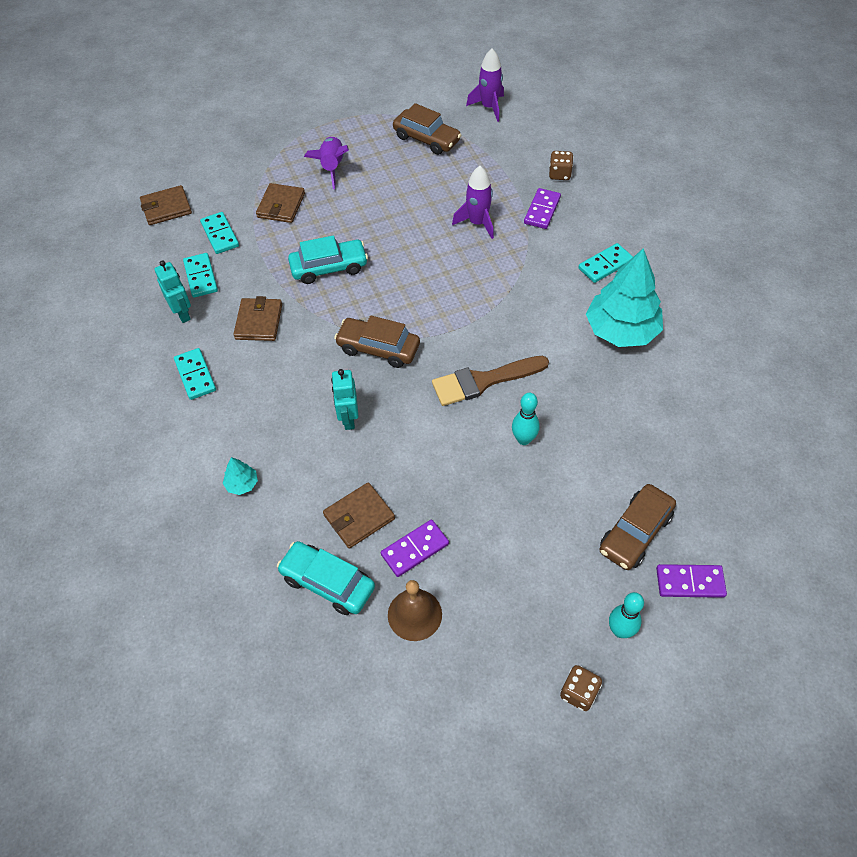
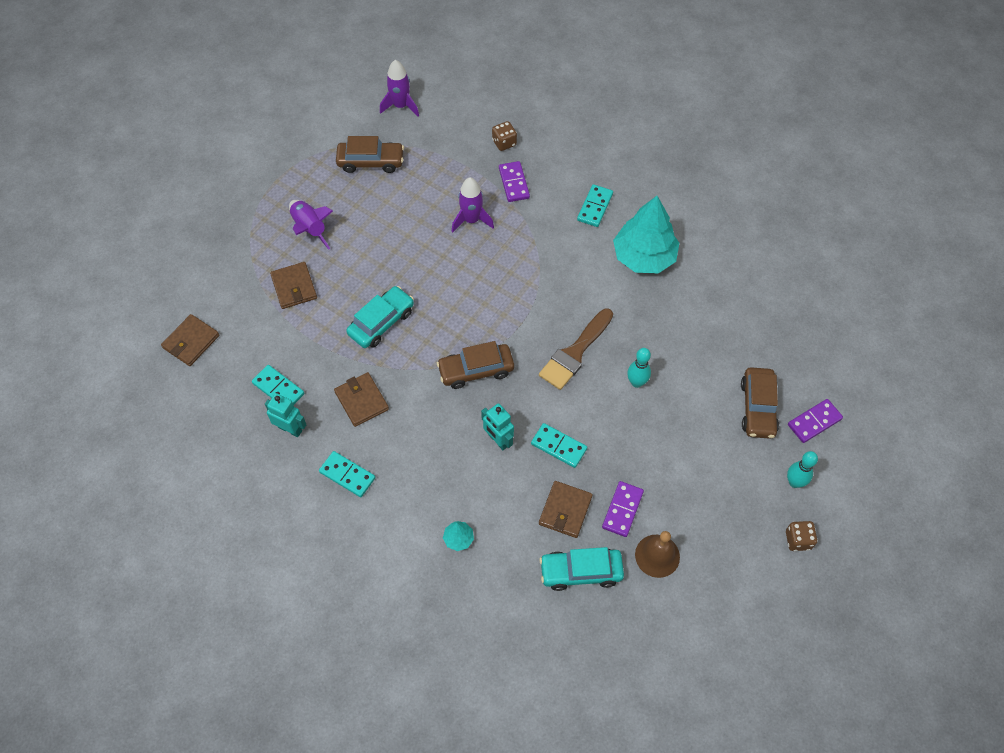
camera: 35 degrees left, 5 degrees up
turquoise domino [200,212,239,254] -> turquoise domino moved to [531,423,587,468]

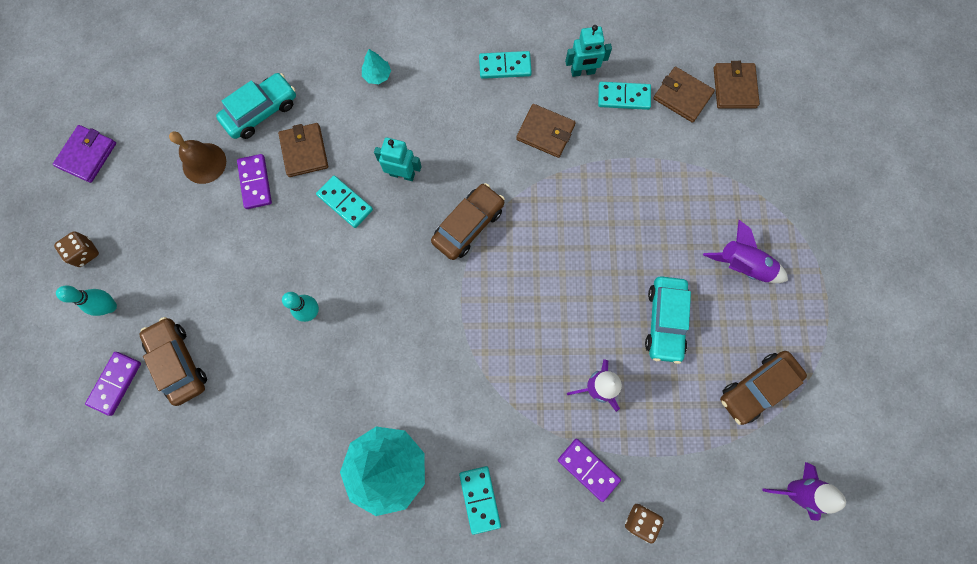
camera: 145 degrees right, 15 degrees up
brown wallet [270,262,317,309] -> brown wallet moved to [653,67,715,123]
turquoise car [346,286,414,348] -> turquoise car moved to [645,276,691,364]
turquoise domino [531,423,587,468] -> turquoise domino turned 45 degrees clockwise [316,176,373,228]
brown brush [539,308,613,390] -> none
none -> purple wallet [53,125,116,183]

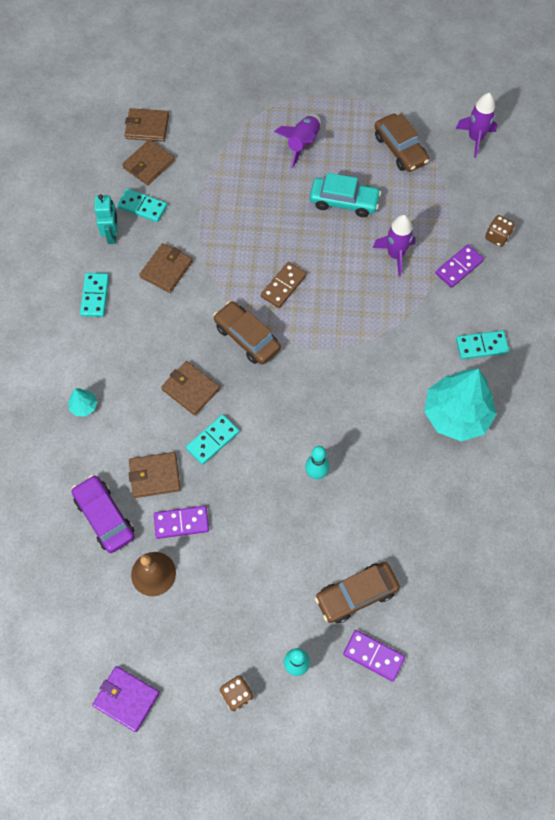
camera: 85 degrees left, 10 degrees down
turquoise car [216,73,296,139] -> purple car [72,475,135,553]
turquoise robot [374,137,422,181] -> brown wallet [161,361,220,416]
turquoise domino [598,82,651,110] -> turquoise domino turned 75 degrees counterclockwise [117,188,167,222]
none -> brown domino [261,262,307,308]

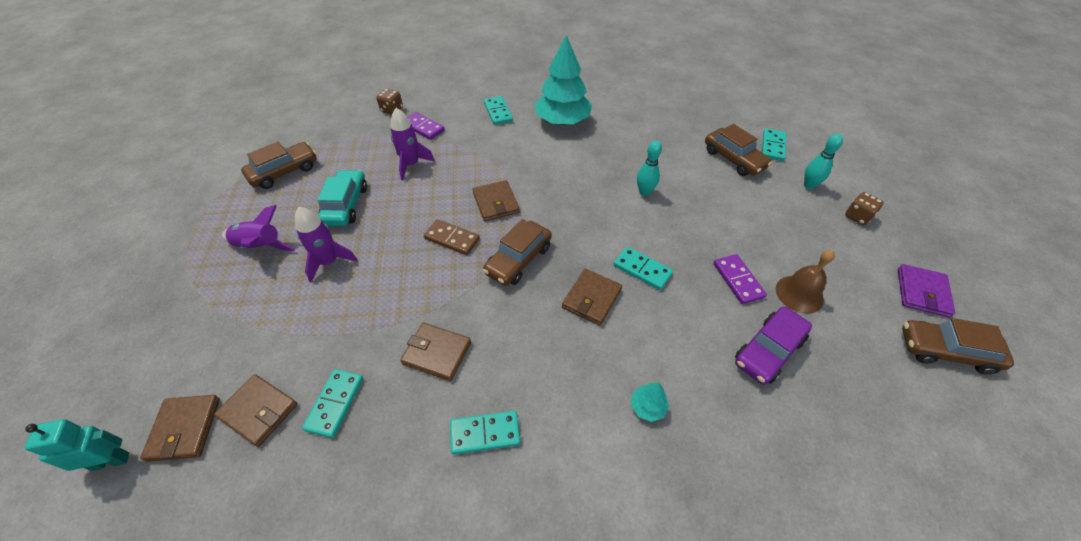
camera: 100 degrees left, 15 degrees down
turquoise robot [94,194,118,244] -> turquoise robot moved to [24,419,129,471]
brown wallet [129,452,181,498] -> brown wallet moved to [473,180,520,221]
purple domino [343,630,405,682] -> turquoise domino [762,128,786,161]
purple rocket [455,93,497,158] -> purple rocket moved to [295,207,358,282]
none -> brown car [902,318,1014,375]

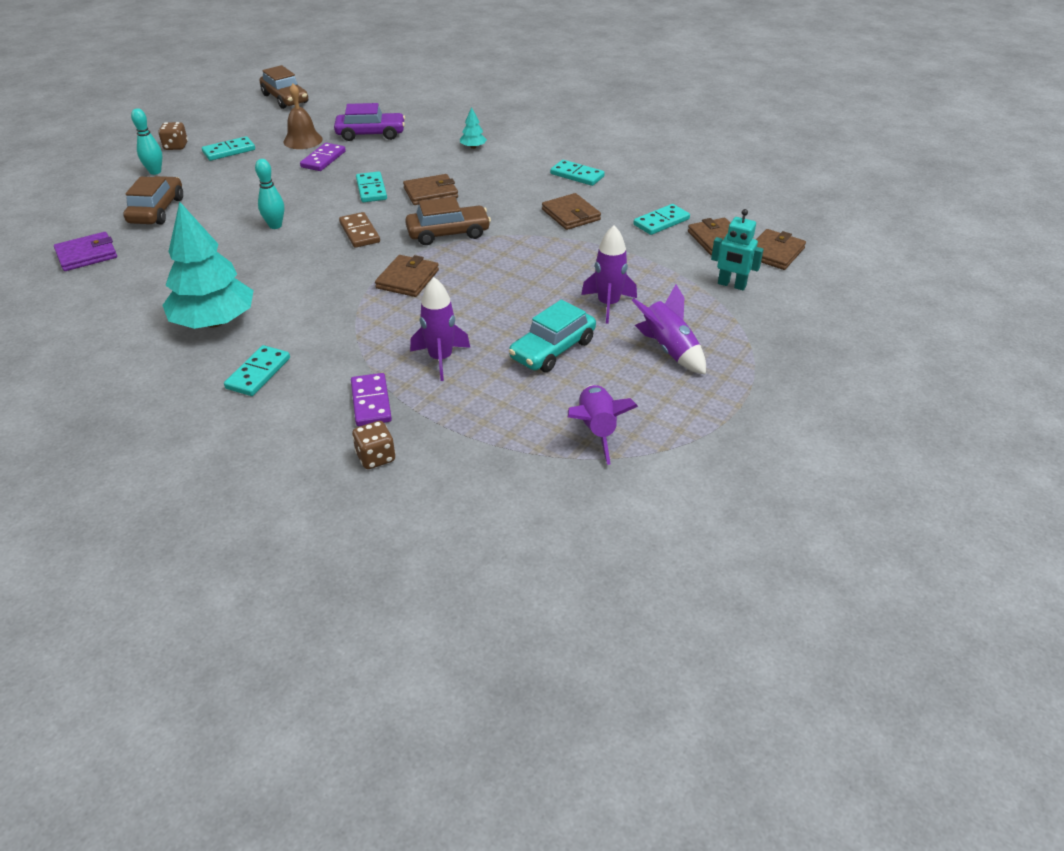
camera: 140 degrees left, 10 degrees down
turquoise robot [24,419,129,471] -> turquoise robot moved to [711,209,764,290]
brown car [241,142,317,189] -> purple rocket [568,385,638,465]
brown domino [424,219,480,255] -> brown domino moved to [339,212,380,248]
turquoise domino [762,128,786,161] -> turquoise domino moved to [202,136,255,161]
purple wallet [898,264,955,317] -> purple wallet moved to [54,232,117,271]

